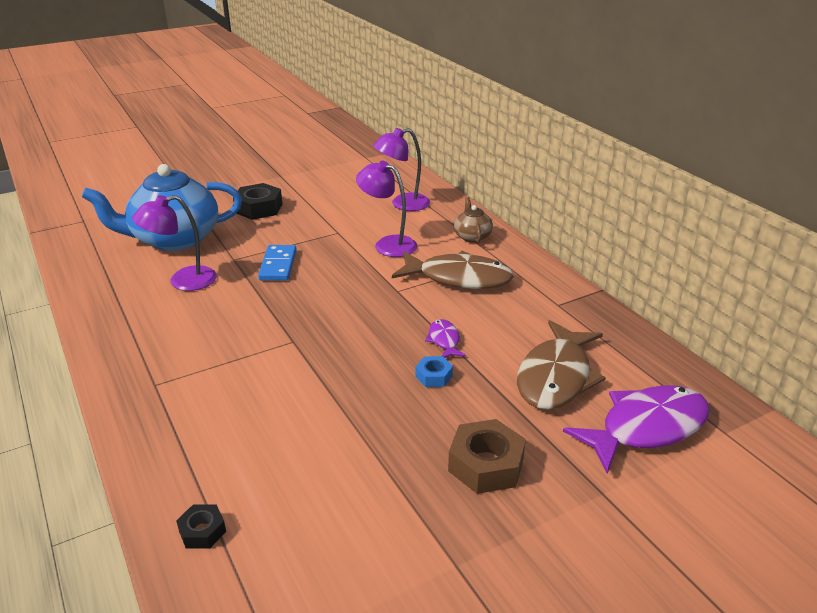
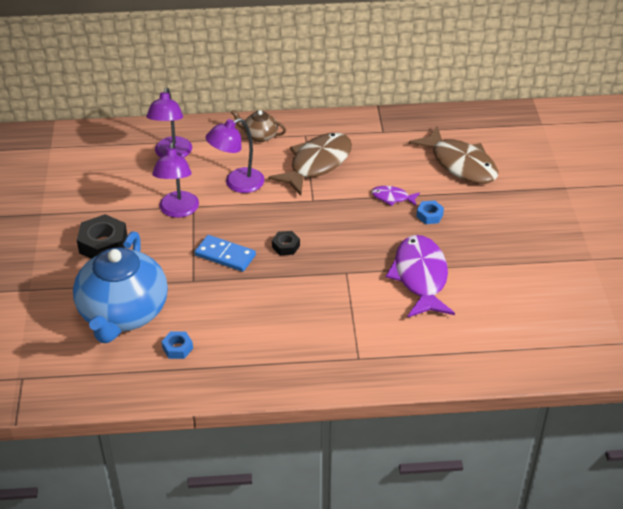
camera: 65 degrees left, 10 degrees up
purple lamp [132,195,217,291] -> purple lamp moved to [152,142,199,218]
black nut [176,504,226,549] -> black nut moved to [272,231,300,255]
brown nut [448,419,526,494] -> none
purple fish [563,385,710,473] -> purple fish moved to [386,235,455,318]
none -> blue nut [162,331,193,359]

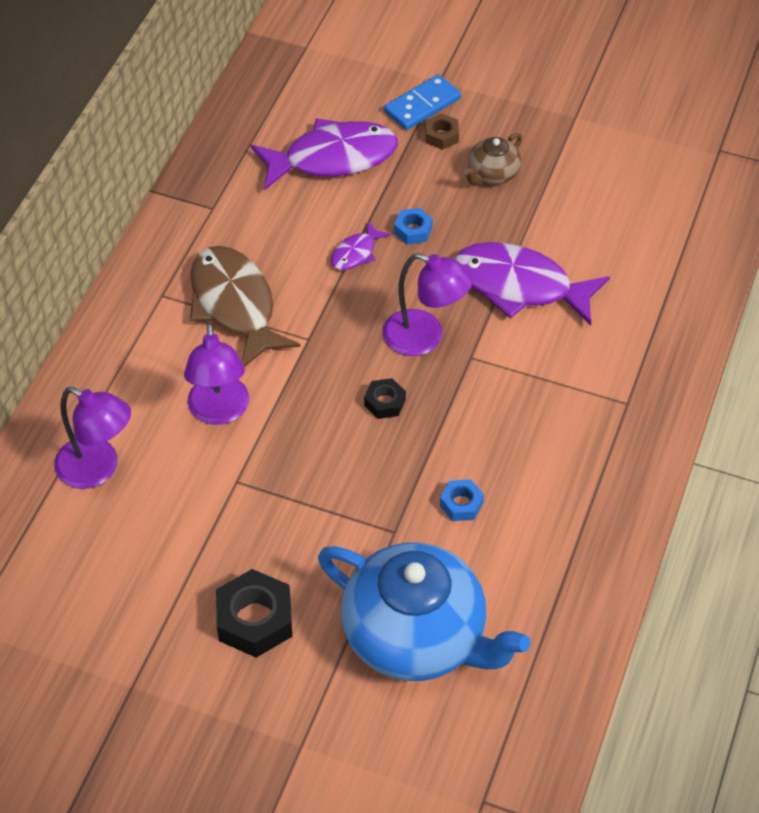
camera: 65 degrees left, 10 degrees up
purple lamp [152,142,199,218] -> purple lamp moved to [383,253,473,356]
blue nut [162,331,193,359] -> blue nut moved to [440,479,484,521]
blue domino [195,235,256,272] -> blue domino moved to [384,74,461,130]
brown teapot [231,110,286,142] -> brown teapot moved to [464,133,522,184]
brown fish [409,125,498,184] -> purple fish [251,118,398,190]
none -> brown nut [425,113,459,150]

